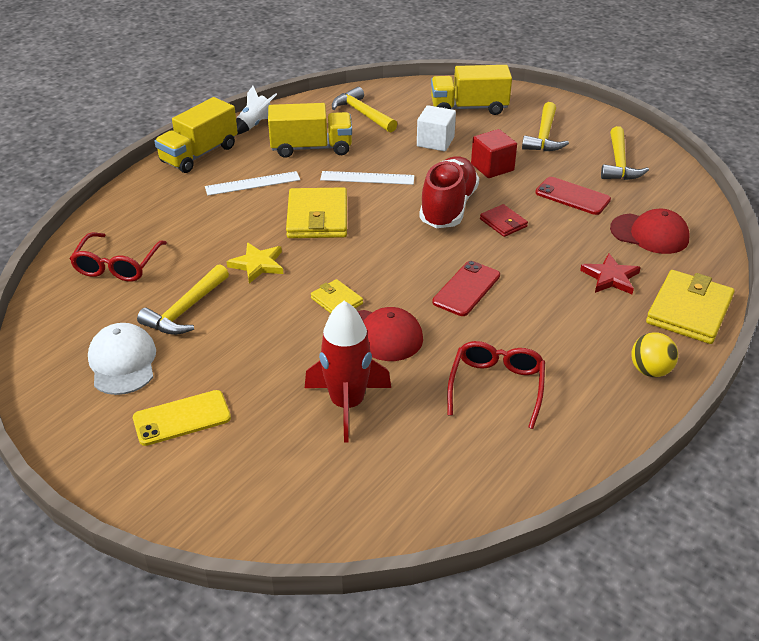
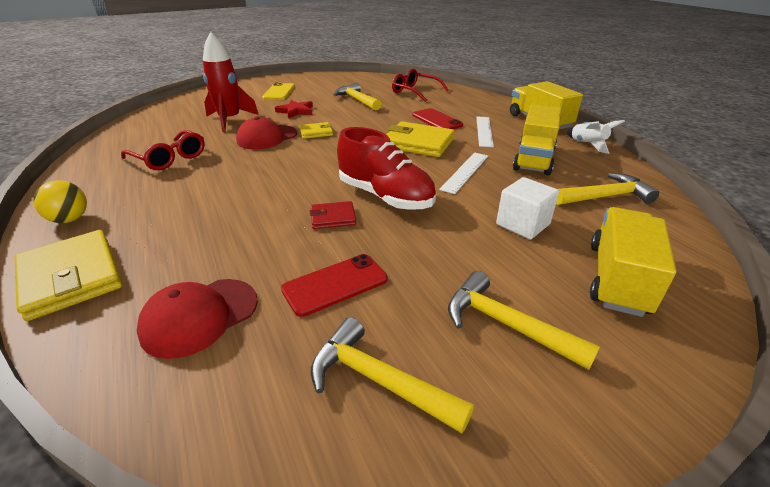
camera: 115 degrees right, 5 degrees down
white cap [88,323,156,395] -> none
yellow star [226,242,283,284] -> none
red phone [432,261,500,316] -> red phone moved to [412,108,463,129]
red cube [471,129,517,178] -> none
red star [580,253,641,294] -> red star moved to [275,100,313,118]

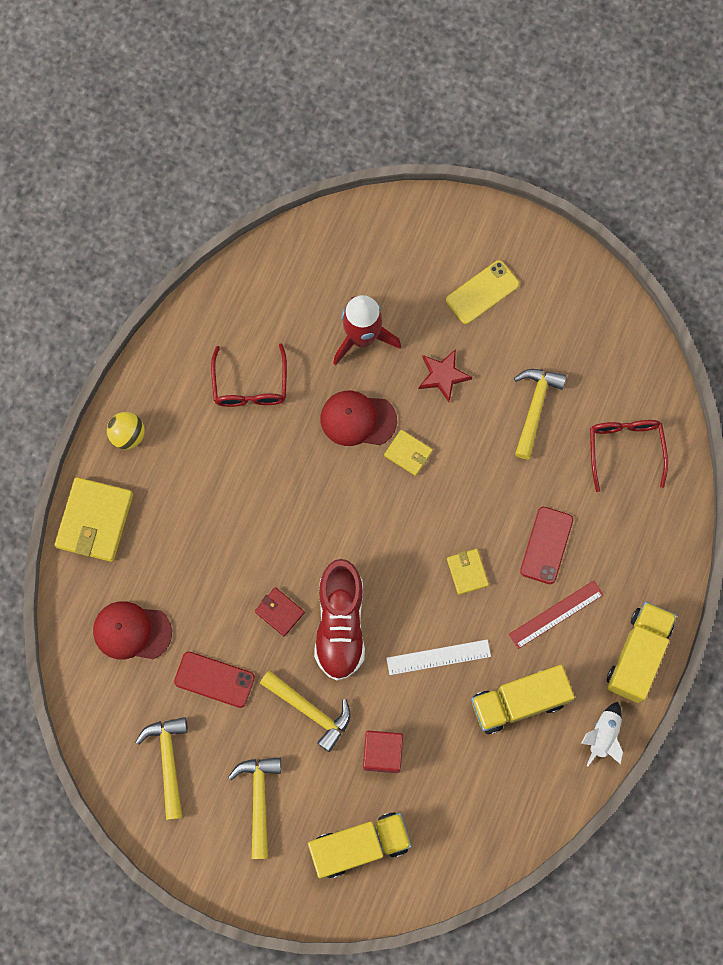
camera: 50 degrees right, 40 degrees up
yellow wallet [386,121,455,157] -> yellow wallet [447,549,489,595], size x0.53
white ruler [476,117,494,147] -> red ruler [509,581,604,649]
white cube [496,177,559,239] -> red cube [363,731,403,773]
yellow hammer [556,173,659,205] -> yellow hammer moved to [260,670,351,752]

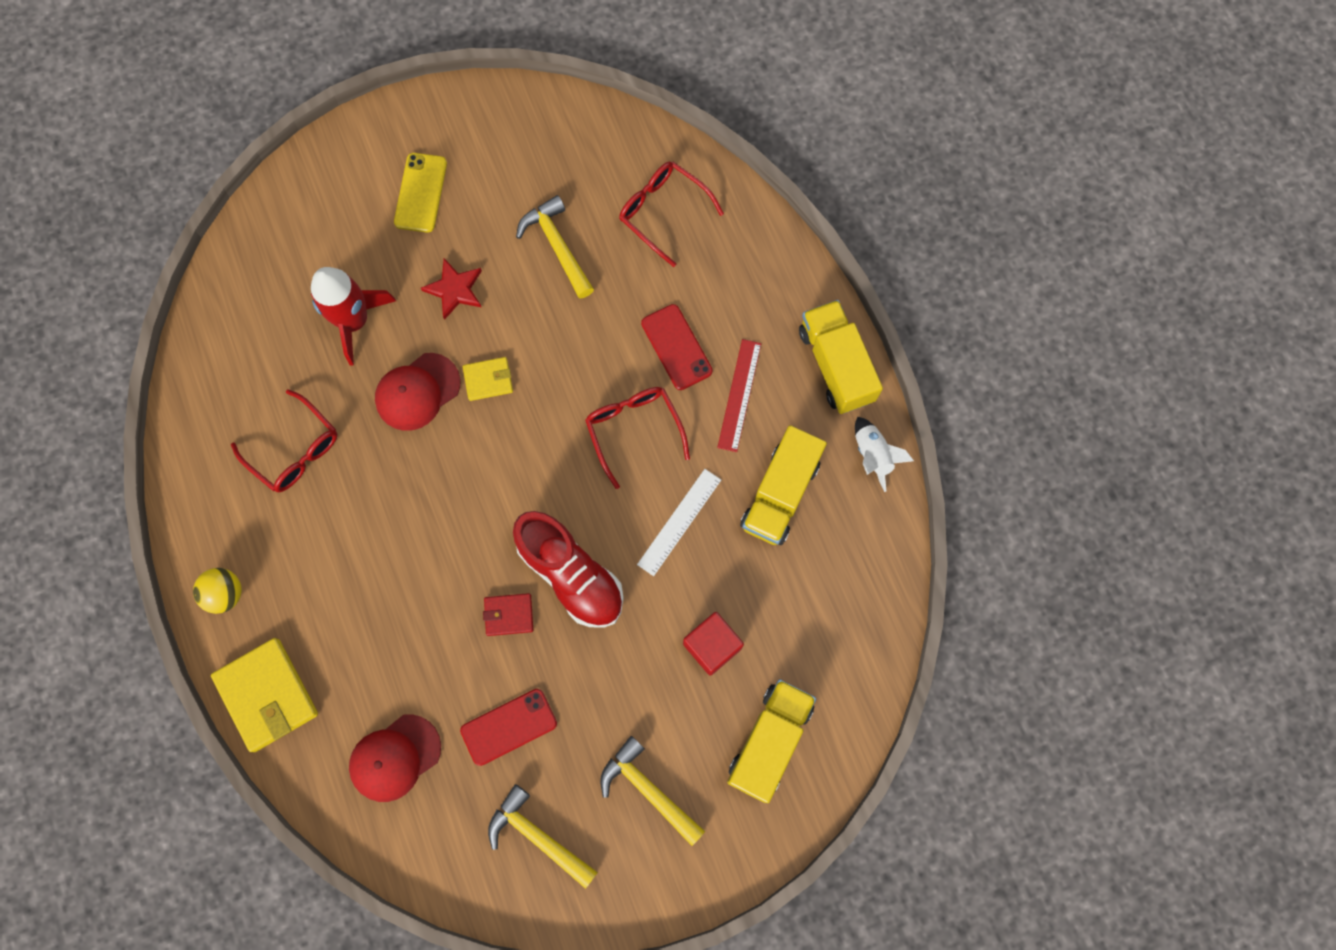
camera: 45 degrees left, 0 degrees up
yellow hammer [260,670,351,752] -> none
yellow wallet [447,549,489,595] -> red glasses [585,387,690,489]

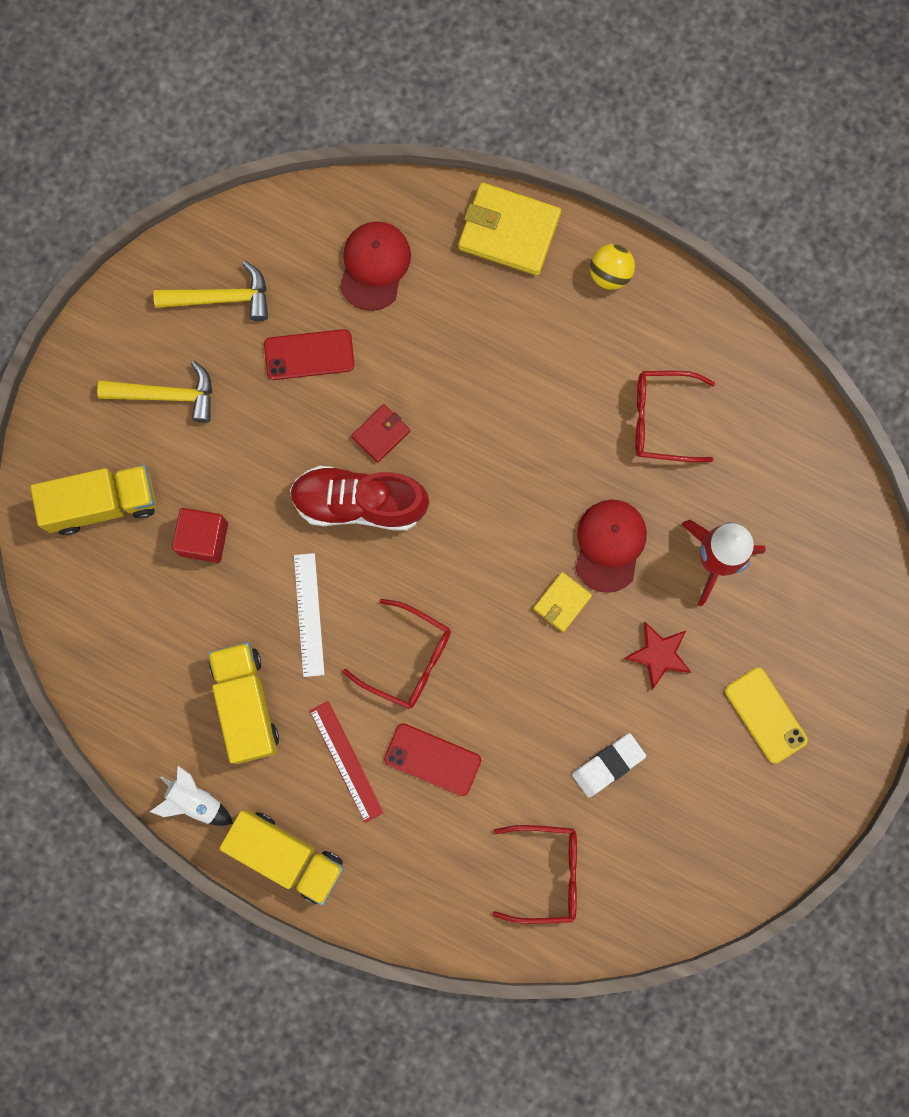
camera: 140 degrees right, 5 degrees up
red phone [460,689,557,766] -> red phone turned 60 degrees clockwise [264,329,355,380]
yellow hammer [516,195,594,299] -> white eraser [572,733,646,797]
yellow truck [727,679,816,803] -> yellow truck turned 90 degrees counterclockwise [30,465,156,535]

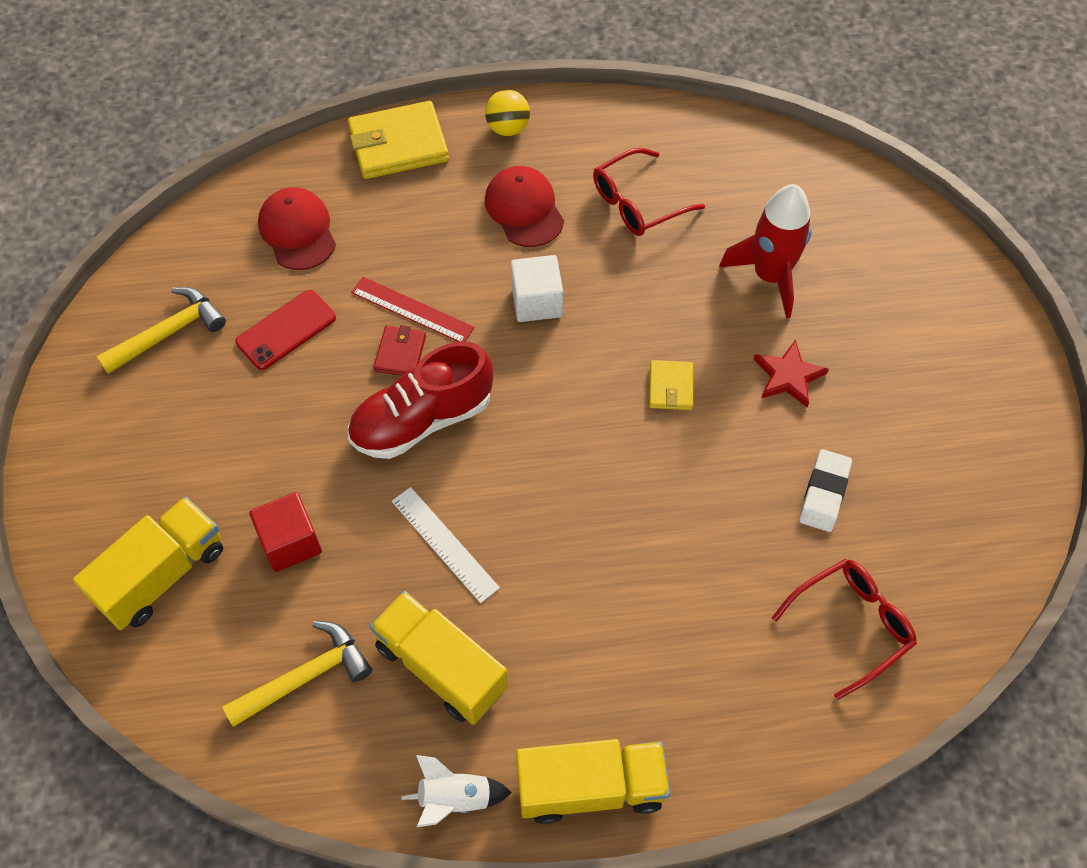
camera: 35 degrees left, 20 degrees down
yellow hammer [97,361,212,423] -> yellow hammer moved to [222,621,372,727]
red ruler [310,701,384,823] -> red ruler moved to [351,277,475,342]
red glasses [342,599,451,709] -> none
red phone [384,723,481,796] -> none
red cap [575,500,647,593] -> red cap moved to [485,166,564,247]
yellow phone [725,668,808,763] -> none
none -> white cube [511,255,563,322]

